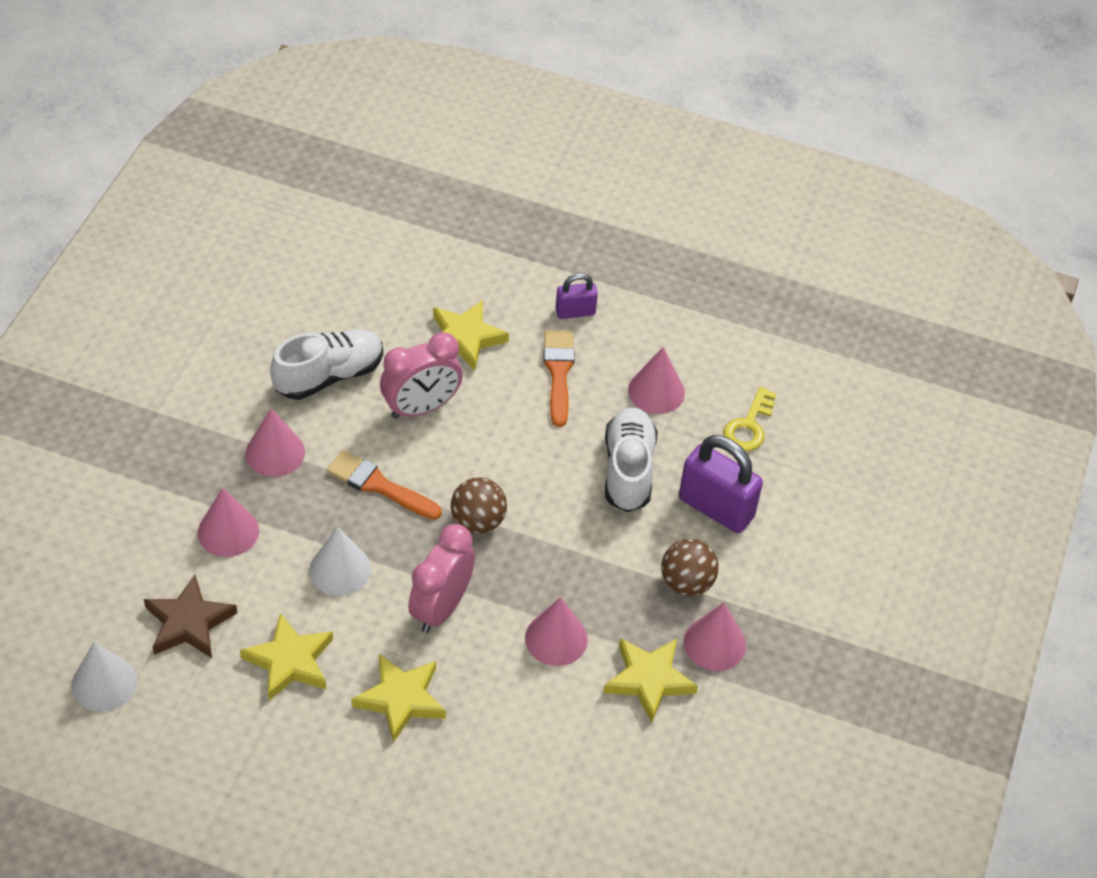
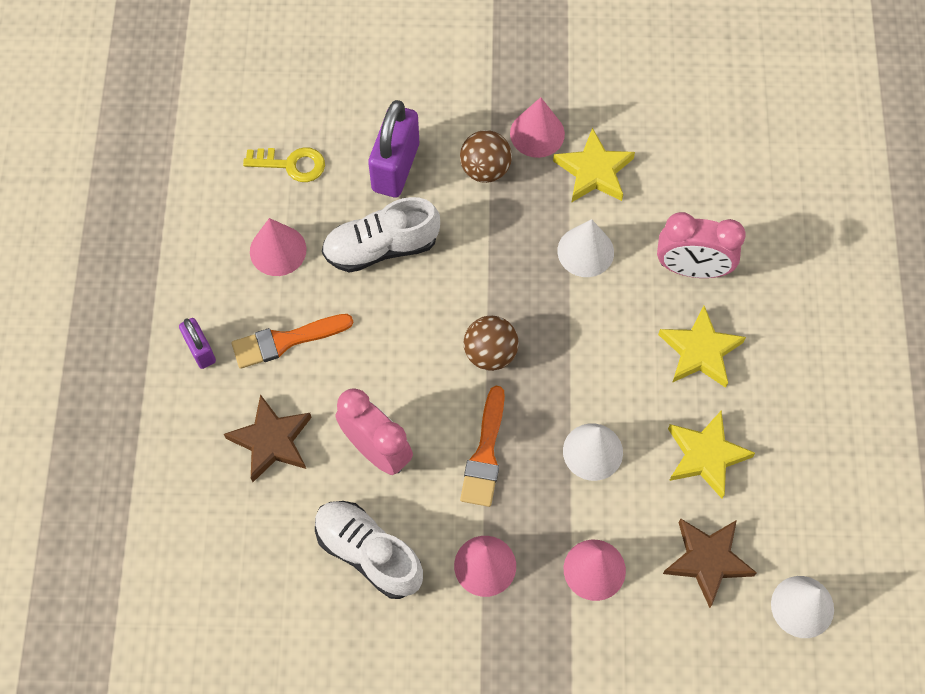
camera: 105 degrees left, 15 degrees up
pink clock [408,524,475,633] -> pink clock moved to [657,212,746,278]
yellow star [433,300,509,371] -> brown star [224,394,312,482]
pink cone [525,597,588,666] -> white cone [557,219,614,277]

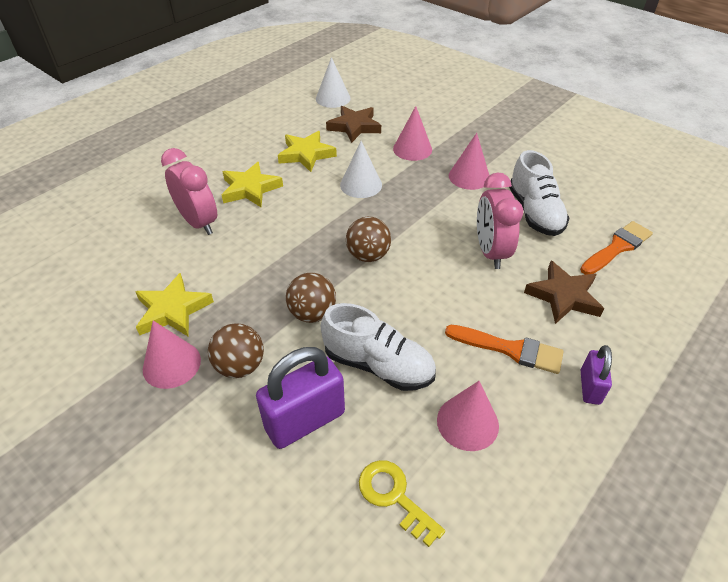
camera: 140 degrees left, 20 degrees down
orange brush [460,386,505,507] -> orange brush moved to [580,221,653,275]
white cone [557,219,614,277] -> none
none -> brown ball [286,273,336,323]

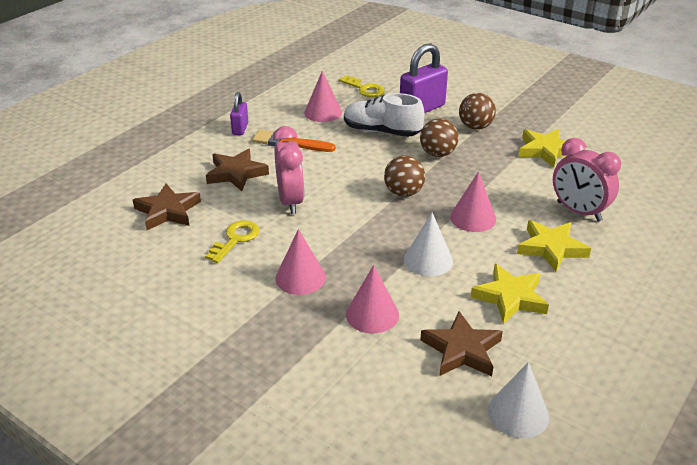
camera: 175 degrees right, 10 degrees down
pink cone [143,321,201,389] -> pink cone moved to [450,171,496,232]
white shoe [509,150,570,236] -> yellow key [205,220,260,263]
orange brush [580,221,653,275] -> brown star [133,183,201,230]

